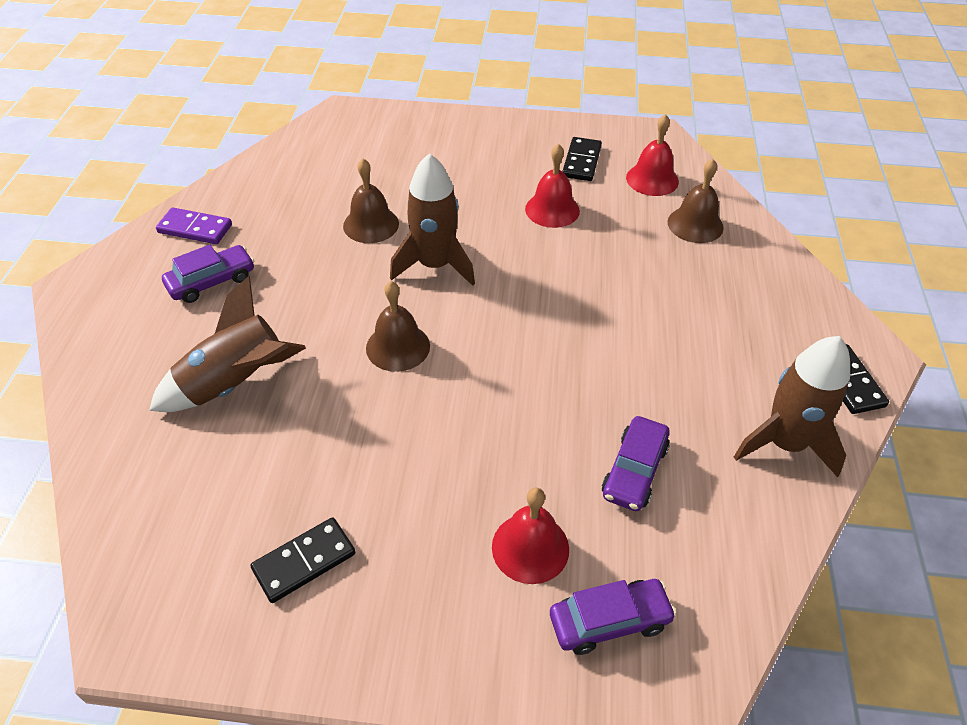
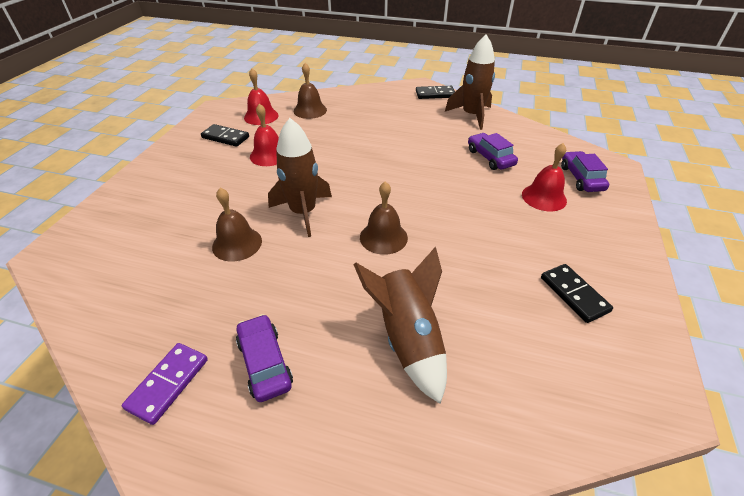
camera: 80 degrees left, 5 degrees down
purple car [602,416,670,511] -> purple car turned 150 degrees counterclockwise [468,133,518,170]

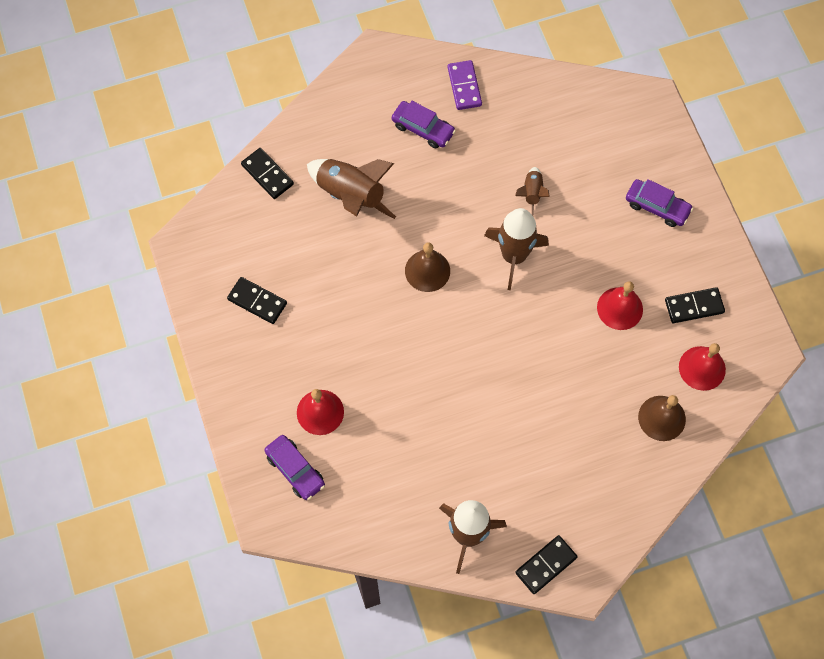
camera: 145 degrees right, 25 degrees up
brown bell [212,188,262,262] -> brown rocket [515,167,550,216]
purple car [468,133,518,170] -> purple car moved to [626,179,693,227]
none -> black domino [241,148,294,199]

